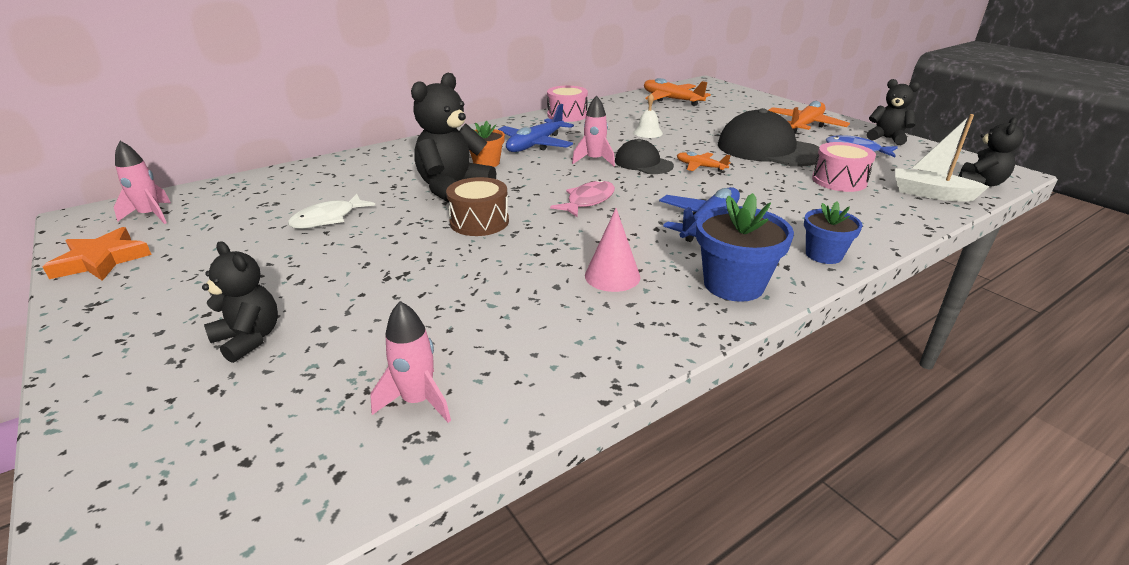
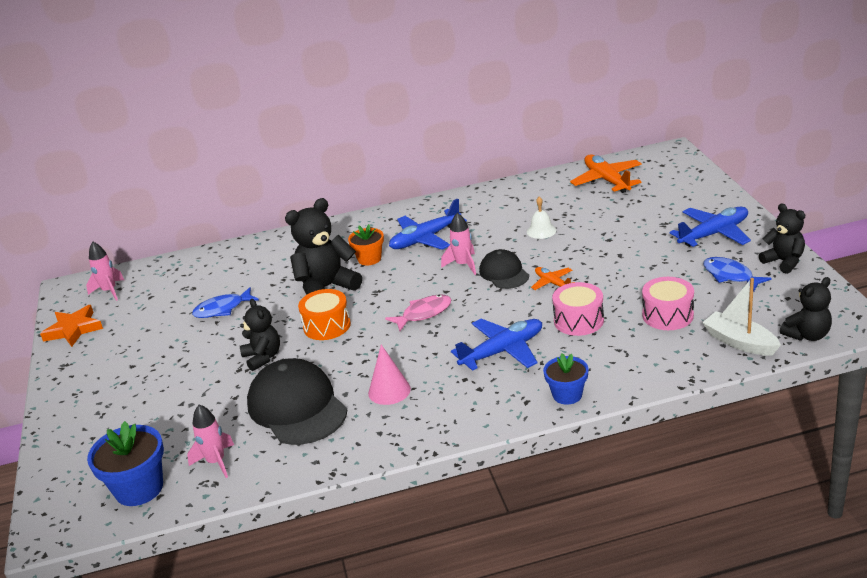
camera: 25 degrees right, 0 degrees up
black teddy bear [202,241,278,363] -> black teddy bear moved to [240,299,280,371]
white fish [288,194,375,228] -> blue fish [192,287,259,318]
brown drum [446,177,509,236] -> orange drum [298,289,351,340]
pink drum [547,86,588,122] -> pink drum moved to [552,282,604,336]
blue flower pot [696,193,794,302] -> blue flower pot moved to [87,421,164,506]
black cap [718,108,819,167] -> black cap moved to [247,358,347,445]
orange plane [768,101,850,134] -> blue plane [670,207,751,247]

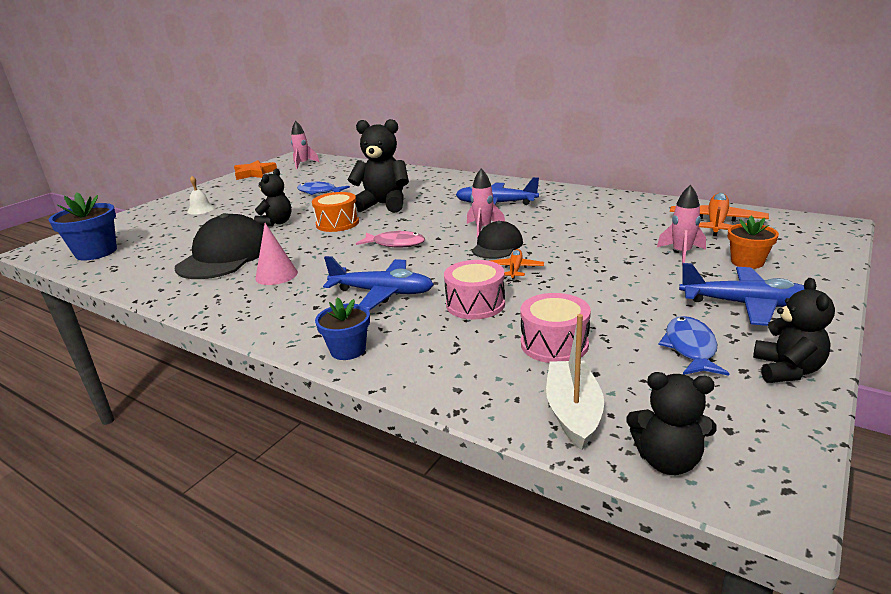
camera: 45 degrees right, 5 degrees down
pink rocket [187,405,234,478] -> pink rocket moved to [657,185,706,265]
orange flower pot [348,224,384,266] -> orange flower pot moved to [728,216,779,269]
white bell [527,197,556,239] -> white bell moved to [187,176,215,215]

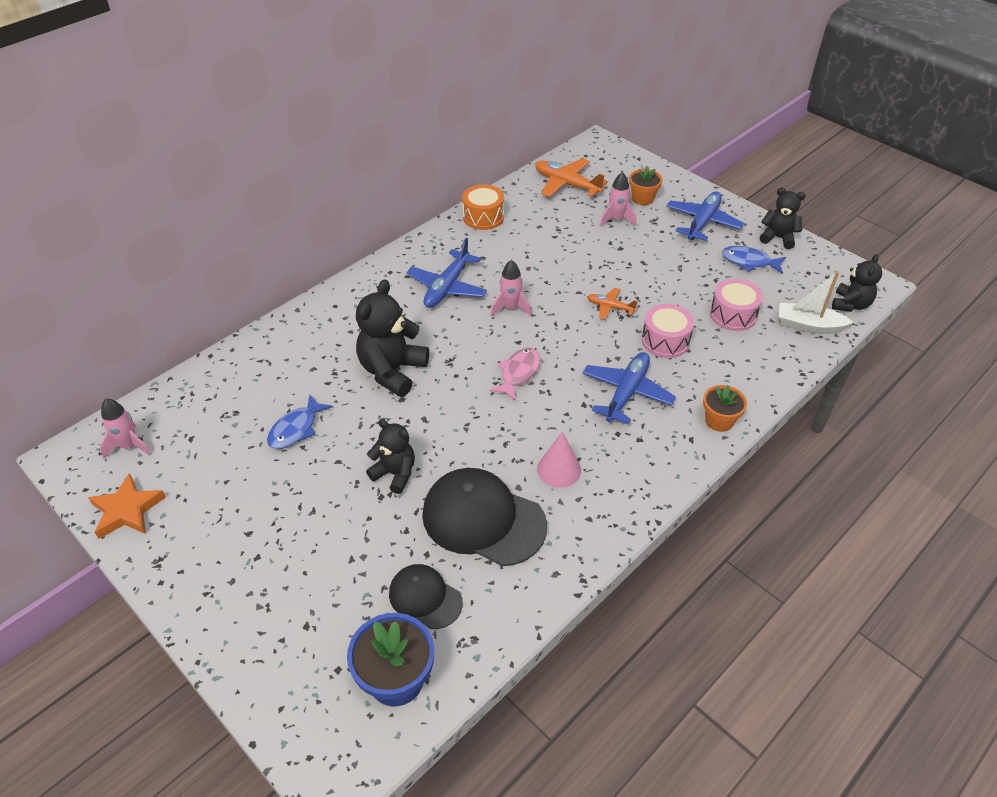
camera: 80 degrees left, 20 degrees up
white bell [187,176,215,215] -> none
orange drum [312,192,359,232] -> orange drum moved to [462,184,504,230]
blue flower pot [315,297,370,360] -> orange flower pot [703,385,747,432]
black cap [472,221,523,259] -> black cap moved to [389,564,463,629]

